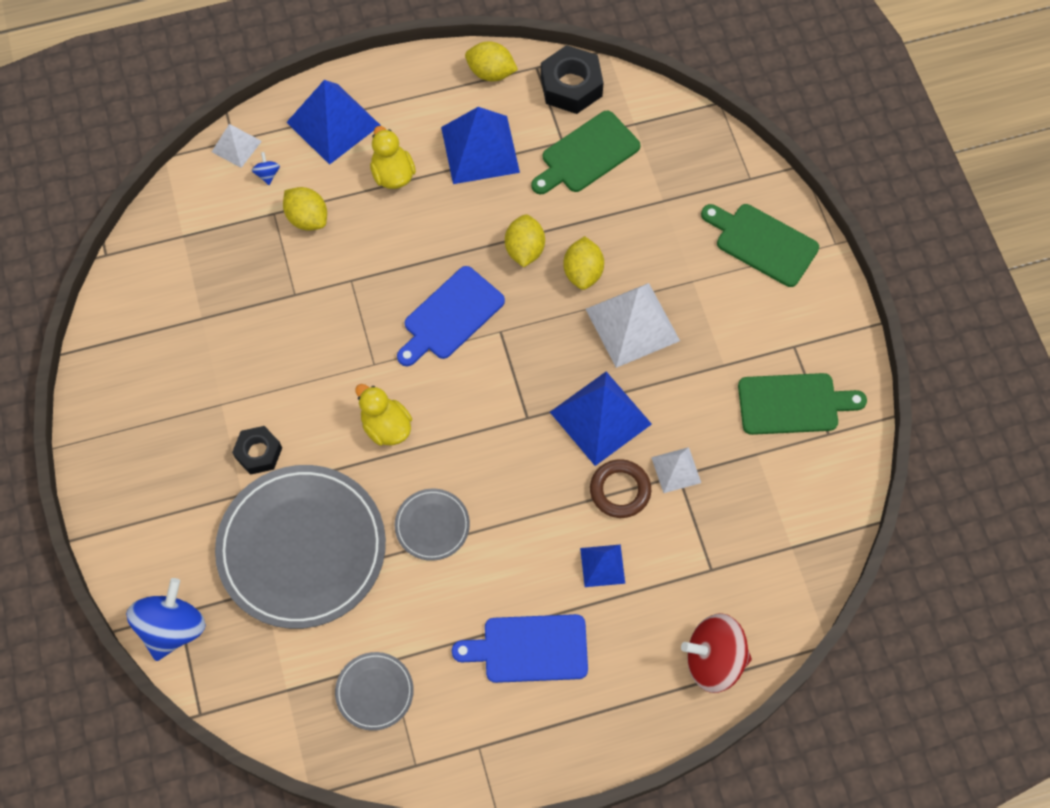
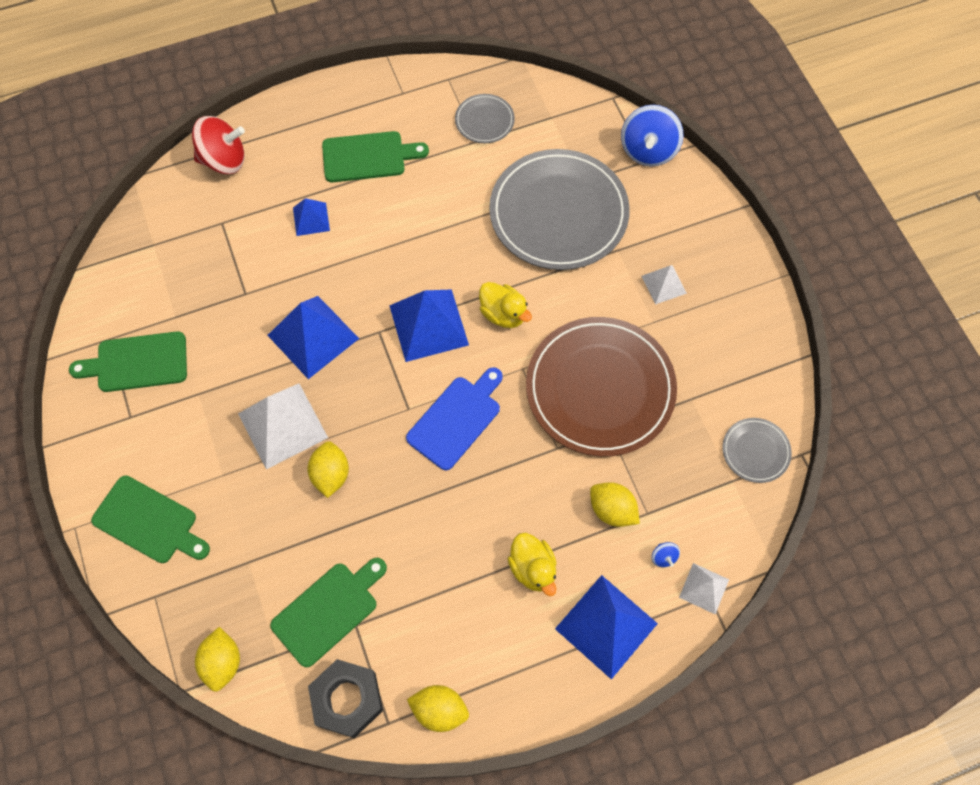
camera: 175 degrees right, 0 degrees up
black nut [232,426,282,475] -> none
grey plate [395,489,470,561] -> grey plate moved to [723,418,792,483]
blue pyramid [441,107,520,184] -> blue pyramid moved to [389,289,469,362]
blue cutting board [452,614,588,683] -> green cutting board [322,131,429,182]
yellow lemon [505,214,545,267] -> yellow lemon moved to [195,627,240,692]
brown ring [590,459,651,518] -> none
white pyramid [651,447,701,493] -> white pyramid moved to [642,265,687,305]
none -> brown plate [526,317,677,457]

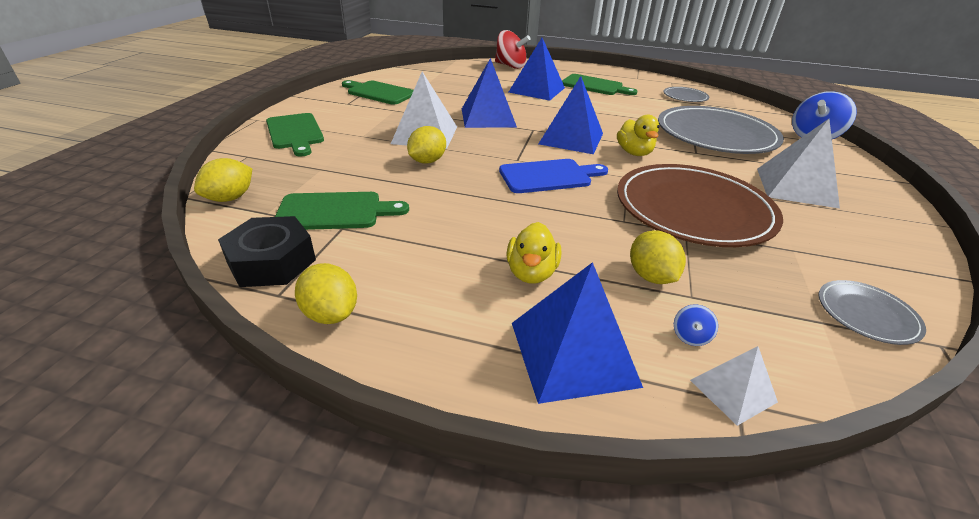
camera: 35 degrees right, 30 degrees down
blue pyramid [293,198,330,236] -> blue pyramid [509,38,565,101], size x1.86
white pyramid [642,265,687,305] -> white pyramid [757,119,840,208], size x1.86

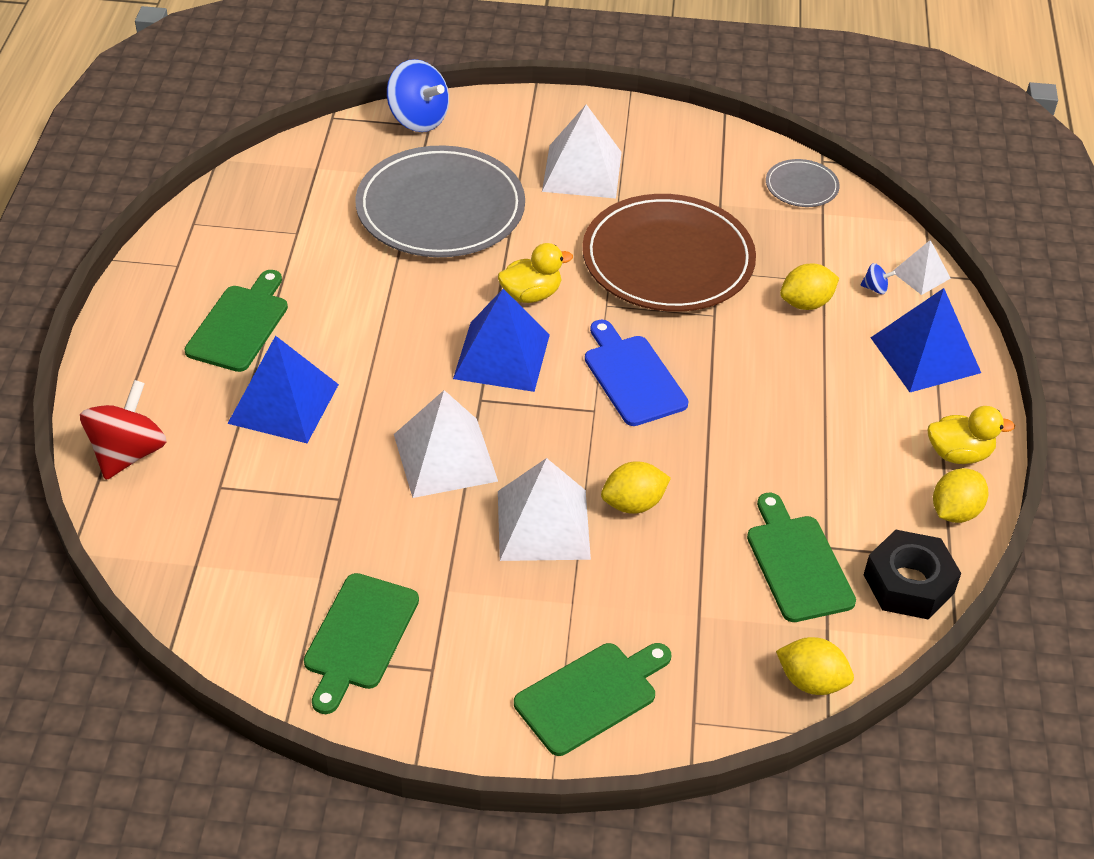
camera: 100 degrees left, 10 degrees up
yellow lemon [407,126,446,164] -> yellow lemon turned 45 degrees counterclockwise [601,461,671,514]
blue pyramid [462,58,517,128] -> white pyramid [394,390,498,498]
yellow duck [506,222,561,284] -> yellow duck moved to [928,406,1015,464]
grey plate [663,87,709,102] -> none

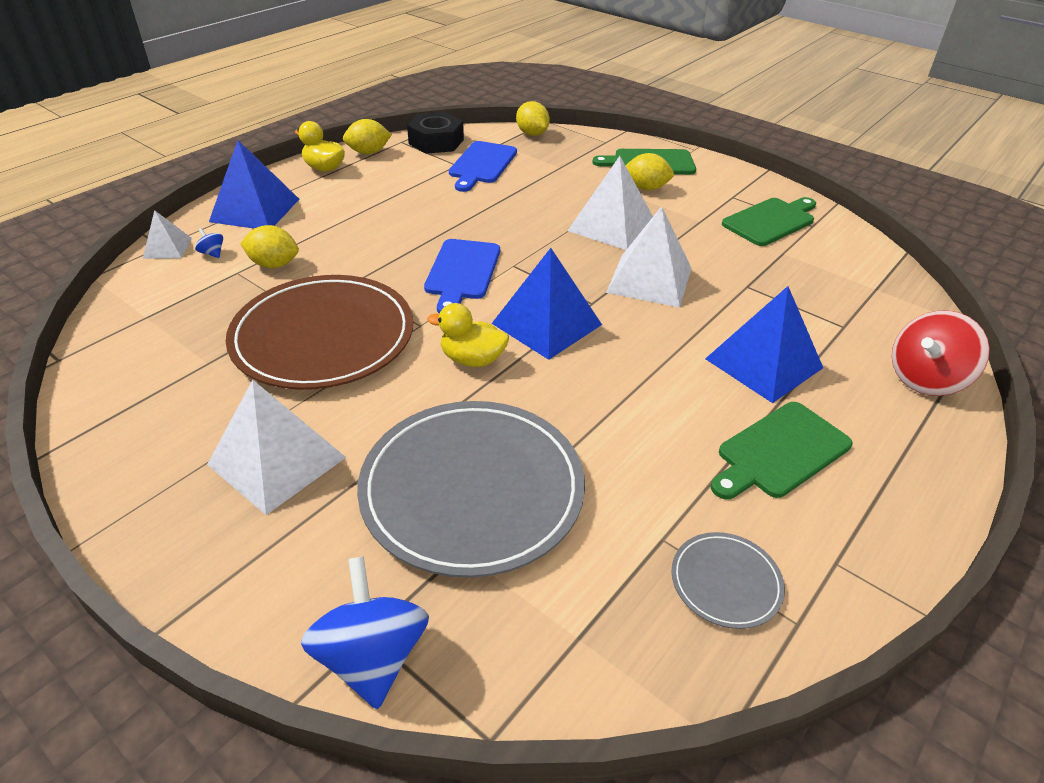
camera: 145 degrees left, 5 degrees down
yellow lemon [601,461,671,514] -> yellow lemon moved to [625,153,674,190]
green cutting board [747,493,856,622] -> blue cutting board [449,141,517,192]
grey plate [766,159,840,207] -> grey plate moved to [671,532,785,629]

